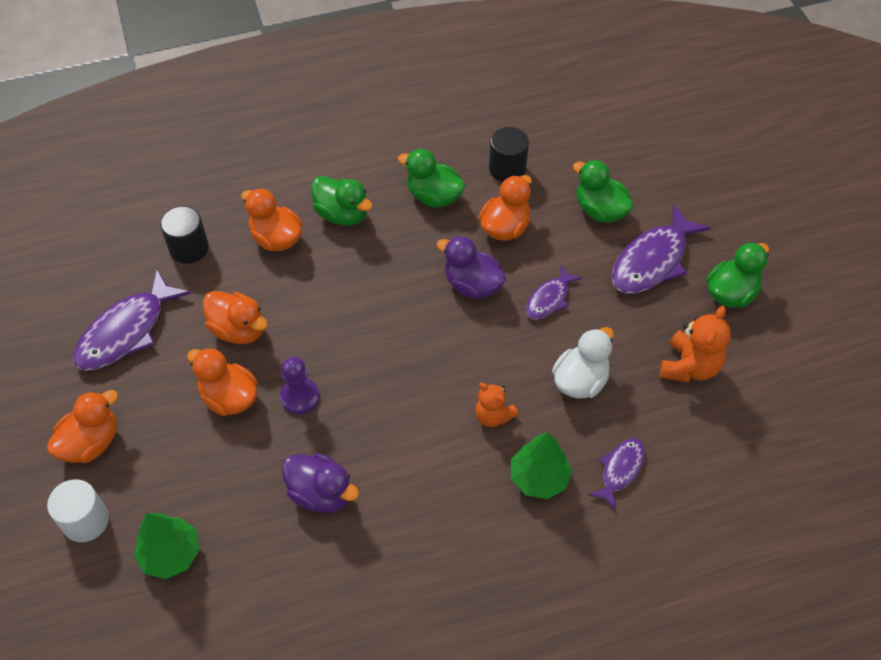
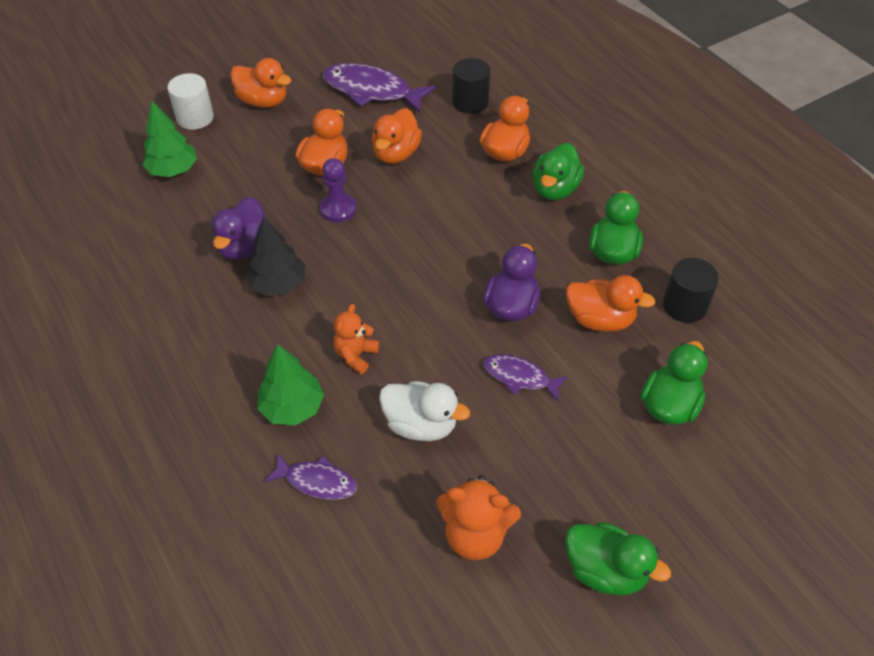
camera: 75 degrees right, 5 degrees down
purple fish [612,205,711,294] -> none
none -> black tree [246,217,306,296]

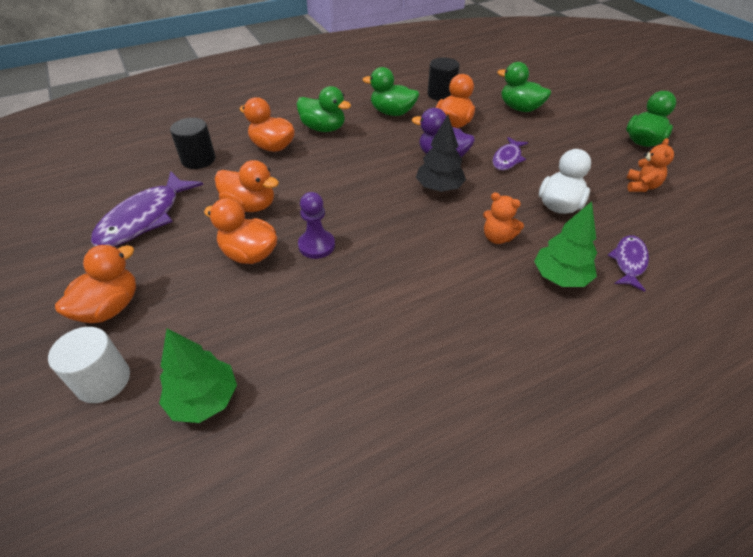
camera: 85 degrees left, 5 degrees down
purple duck [212,197,266,260] -> none
black tree [246,217,306,296] -> black tree moved to [416,115,466,192]
orange teddy bear [436,475,521,560] -> orange teddy bear [626,138,674,192], size x0.66

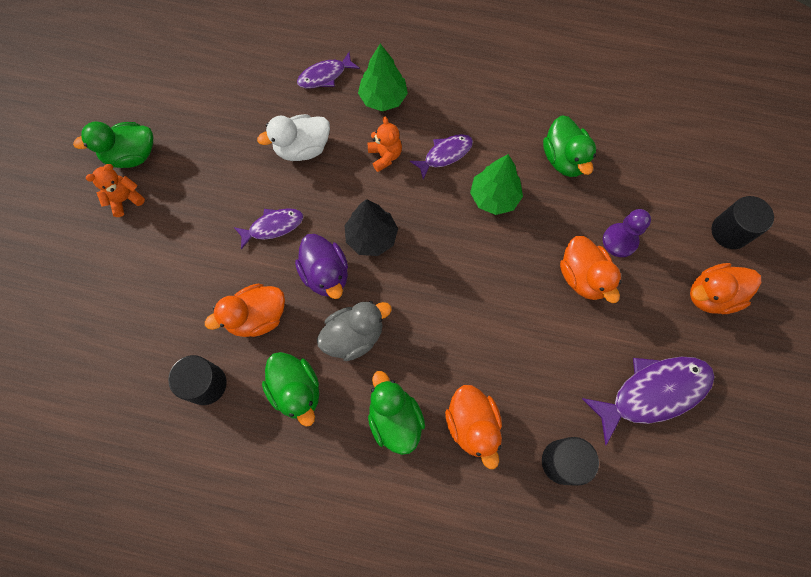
camera: 140 degrees left, 25 degrees up
white cylinder [48,327,130,403] -> black cylinder [711,196,774,249]
green tree [159,329,237,423] -> green tree moved to [470,154,523,215]
orange duck [215,160,279,212] -> none
purple pawn [298,192,335,259] -> purple pawn moved to [603,209,651,257]
green duck [497,62,551,112] -> green duck moved to [543,116,596,177]
orange teddy bear [626,138,674,192] -> orange teddy bear moved to [86,164,145,217]
none -> grey duck [317,301,392,361]
none -> purple fish [410,134,473,179]

